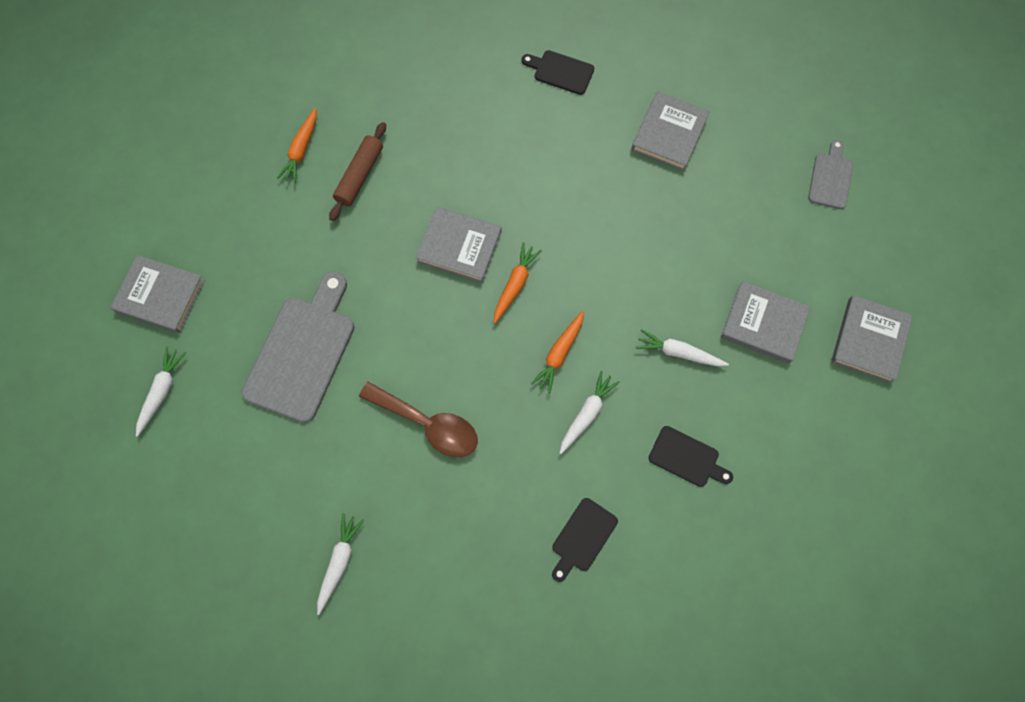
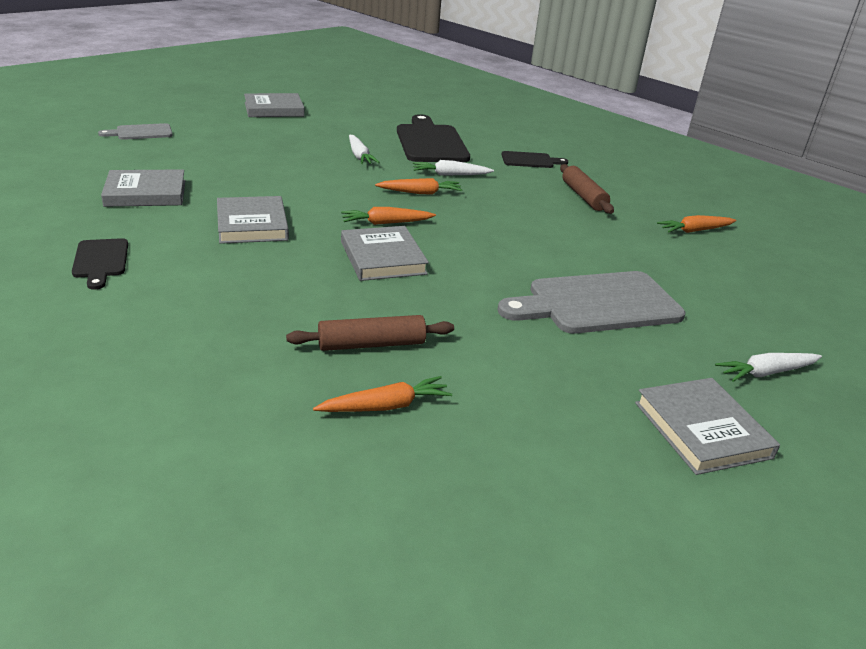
camera: 130 degrees left, 40 degrees down
white carrot [317,513,364,615] -> orange carrot [657,215,736,233]
brown spoon [359,382,478,457] -> none
black cutting board [649,426,733,487] -> black cutting board [397,114,470,162], size x1.93
grey book [721,281,811,364] -> grey book moved to [217,196,289,244]
none -> brown rolling pin [560,164,614,214]

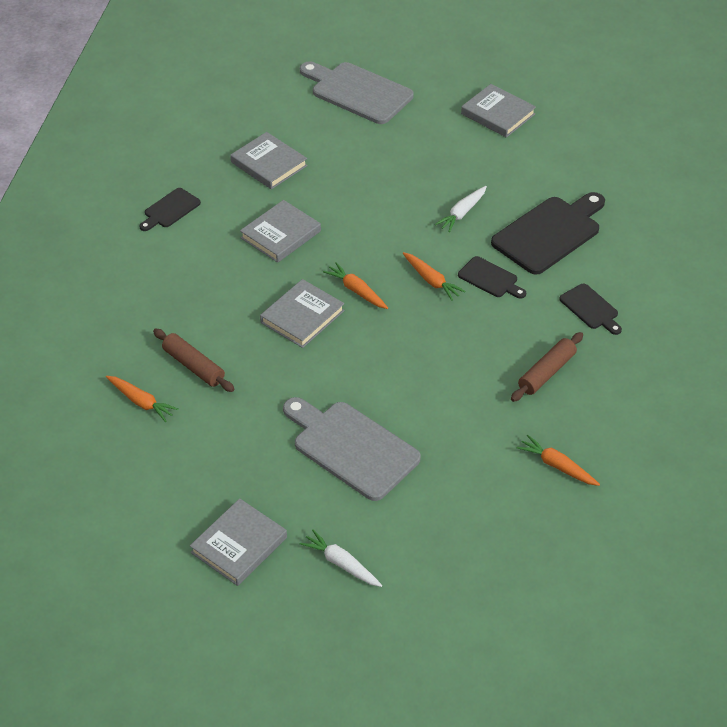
camera: 60 degrees right, 15 degrees up
grey cutting board [98,123,173,140] -> grey cutting board [300,61,414,124], size x1.93
white carrot [413,160,494,175] -> black cutting board [458,256,526,299]

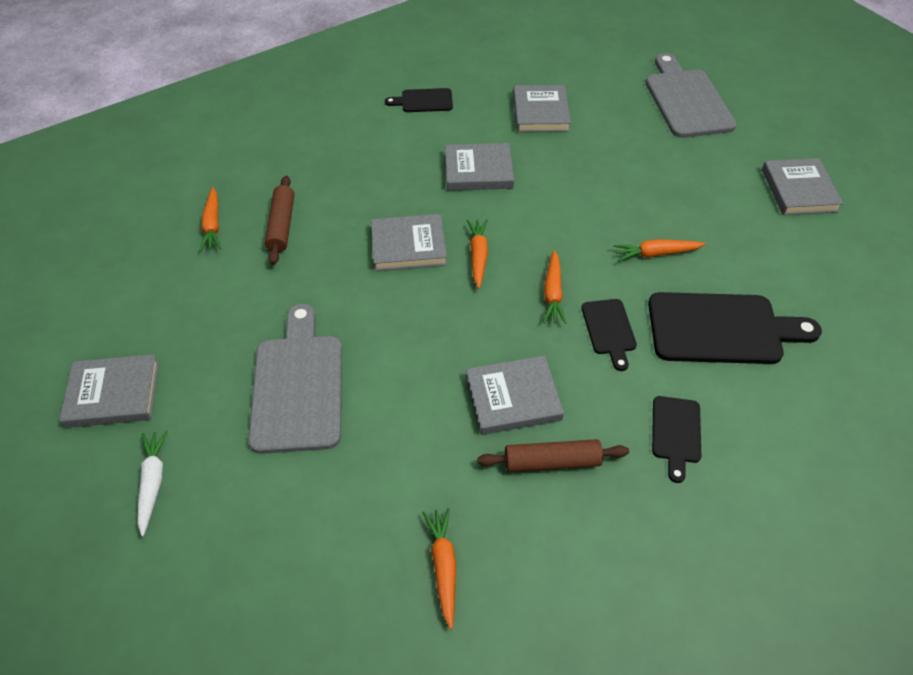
camera: 45 degrees right, 5 degrees up
white carrot [435,186,487,232] -> orange carrot [613,239,705,261]
none -> grey book [466,356,564,435]

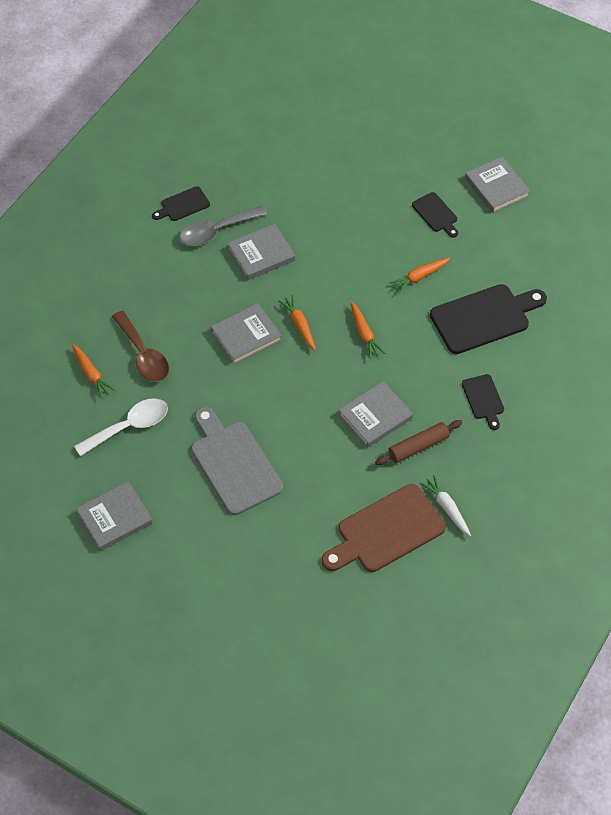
camera: 25 degrees left, 5 degrees up
white carrot [138,430,168,536] -> white carrot moved to [420,475,471,536]
brown rolling pin [265,176,294,265] -> brown spoon [112,311,169,382]
orange carrot [422,508,456,630] -> brown cutting board [322,484,446,572]
grey book [513,85,571,132] -> none
black cutting board [581,299,637,371] -> black cutting board moved to [412,192,458,238]
grey cutting board [645,53,737,138] -> none
none -> white spoon [74,398,168,457]
none -> grey spoon [180,206,267,246]

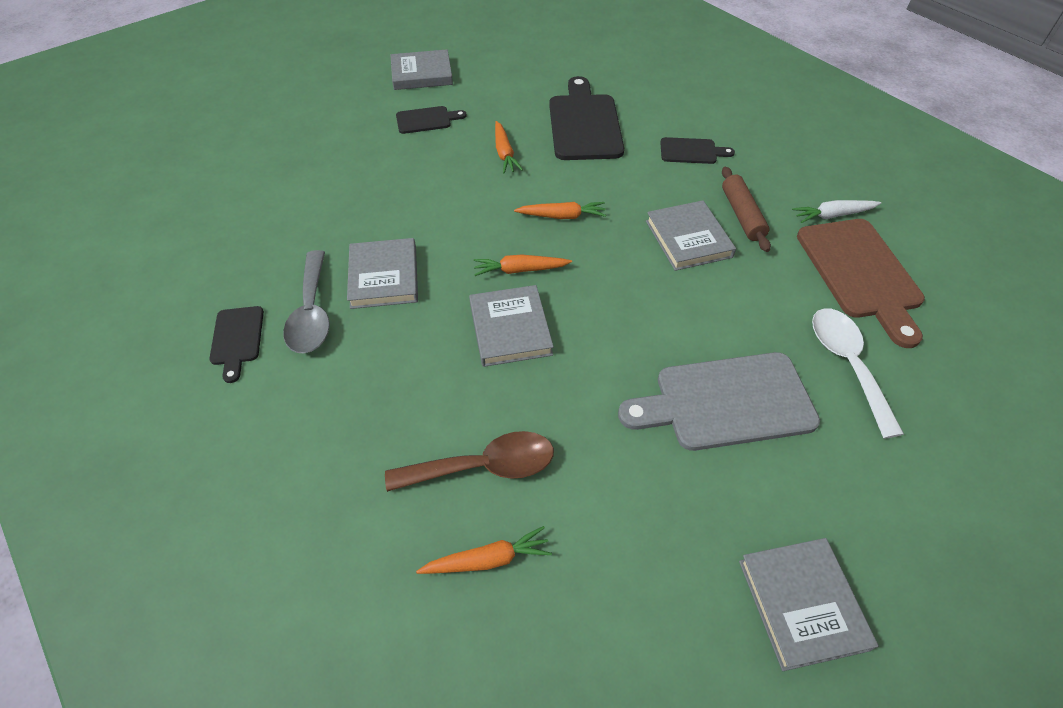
camera: 70 degrees left, 5 degrees down
white spoon [74,398,168,457] -> white spoon moved to [812,308,904,439]

